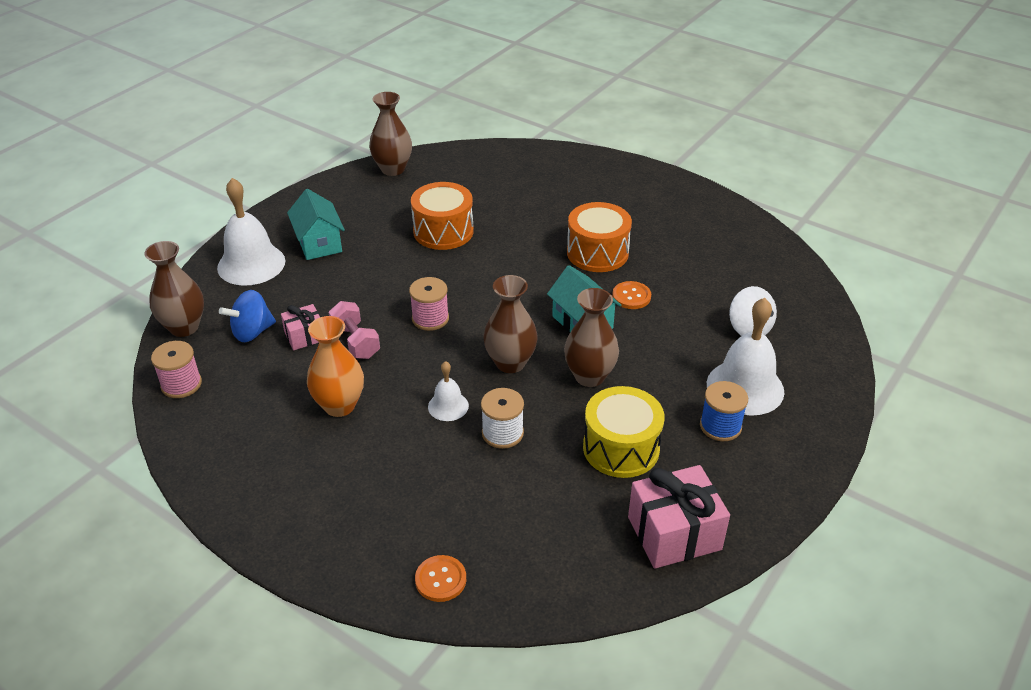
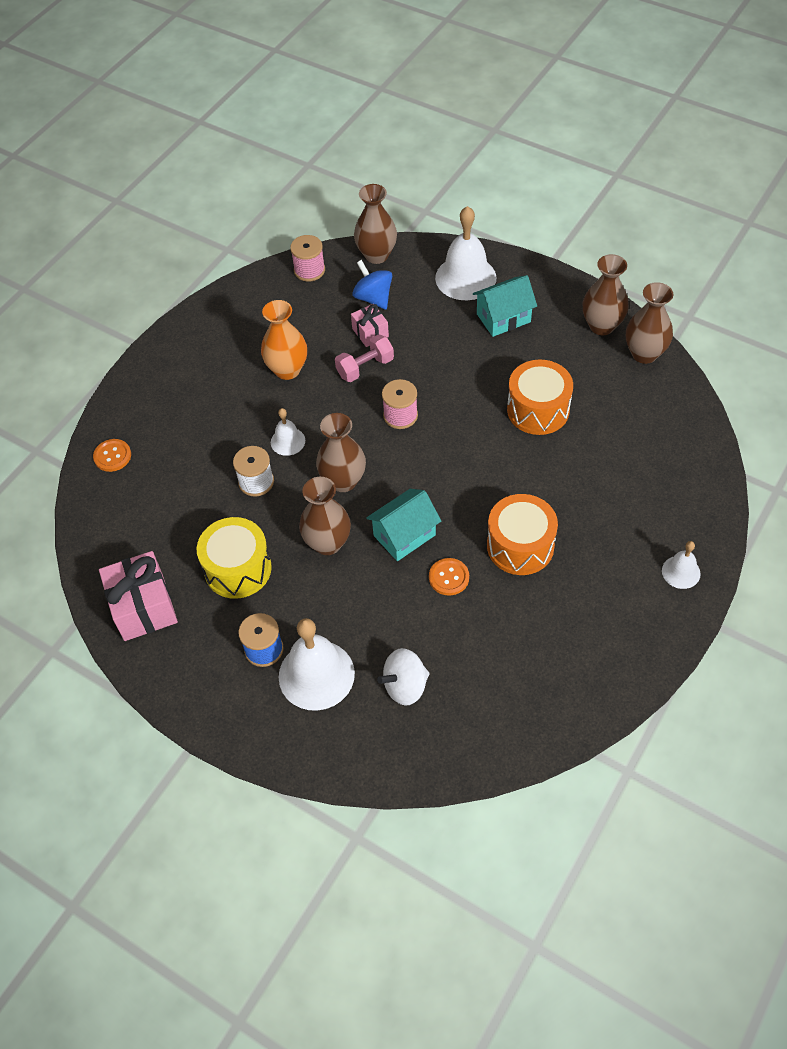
camera: 90 degrees right, 15 degrees up
none -> brown vase [583,254,629,335]
none -> white bell [662,541,701,589]

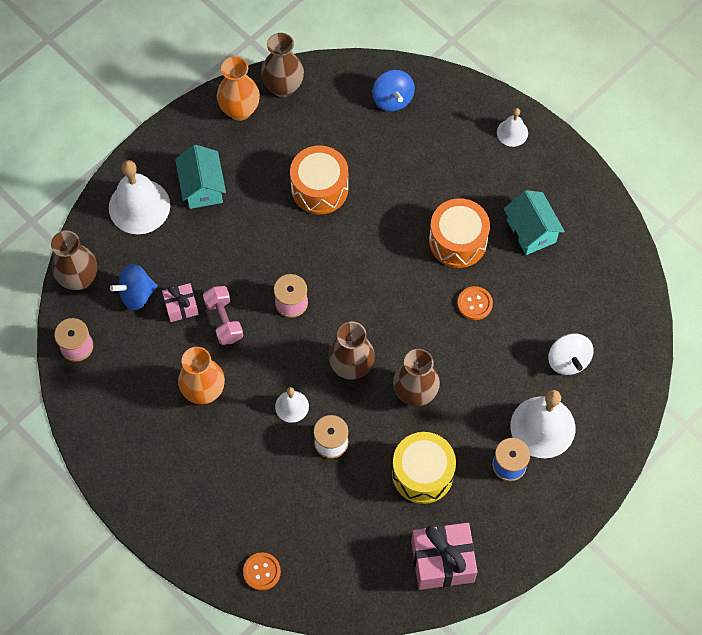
camera: 80 degrees left, 10 degrees up
turquoise house [366,489,441,561] -> turquoise house moved to [504,190,565,255]
brown vase [583,254,629,335] -> orange vase [217,56,260,121]
none -> blue spinning top [372,70,415,112]

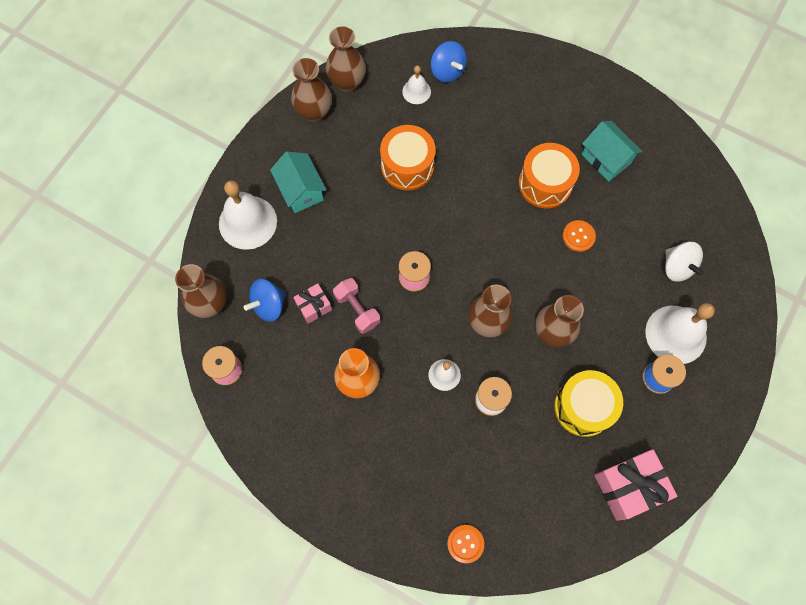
camera: 15 degrees left, 5 degrees up
orange vase [217,56,260,121] -> brown vase [291,58,332,122]
white bell [497,108,528,147] -> white bell moved to [402,66,431,104]

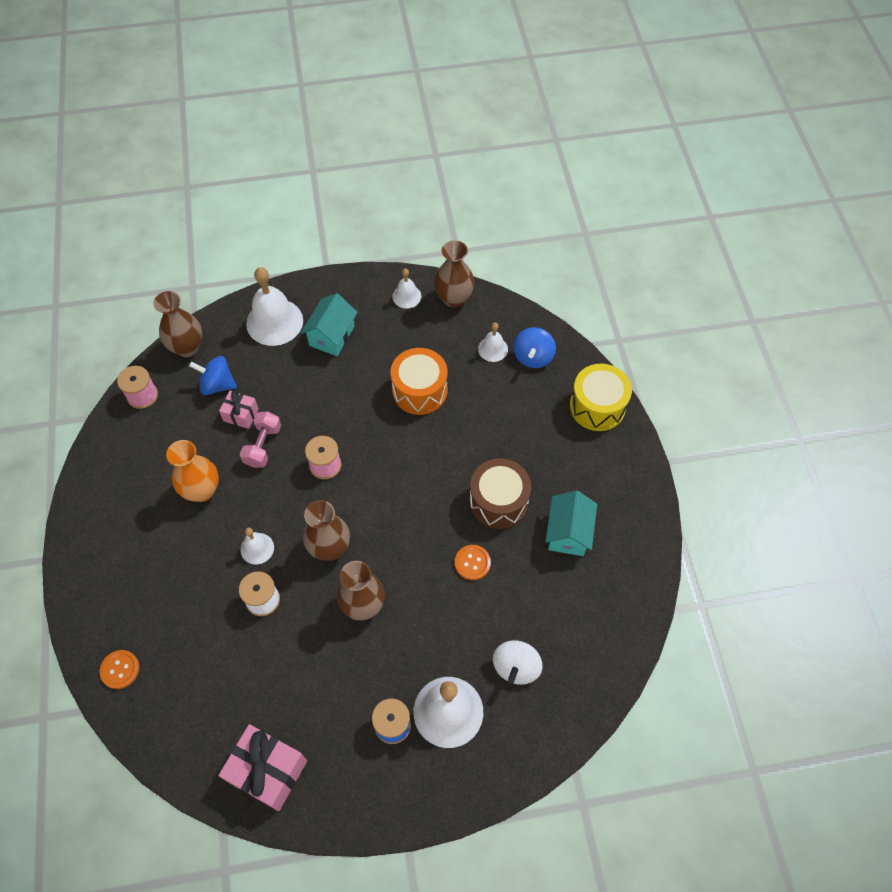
camera: 50 degrees right, 10 degrees down
brown vase [291,58,332,122] -> white bell [393,269,422,308]
orange drum [519,143,580,208] -> brown drum [469,458,531,529]
yellow drum [554,370,623,437] -> yellow drum moved to [570,364,632,431]

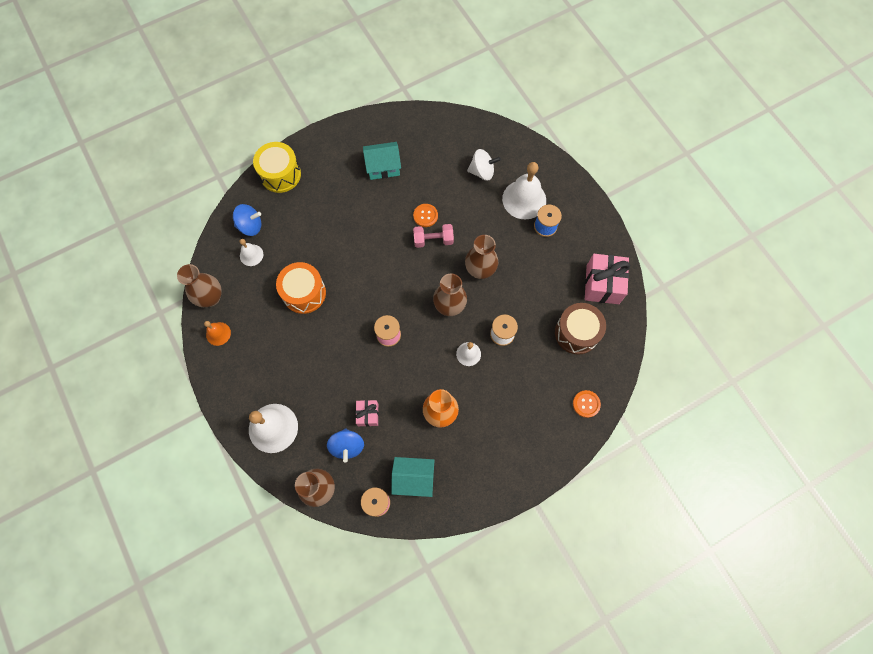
camera: 110 degrees left, 10 degrees up
pink dumbbell [240,411,281,468] -> pink dumbbell moved to [413,224,454,248]
turquoise house [301,293,358,356] -> turquoise house moved to [391,457,435,497]
white bell [393,269,422,308] -> orange bell [204,321,231,346]
brown drum [469,458,531,529] -> brown drum moved to [555,303,606,355]

